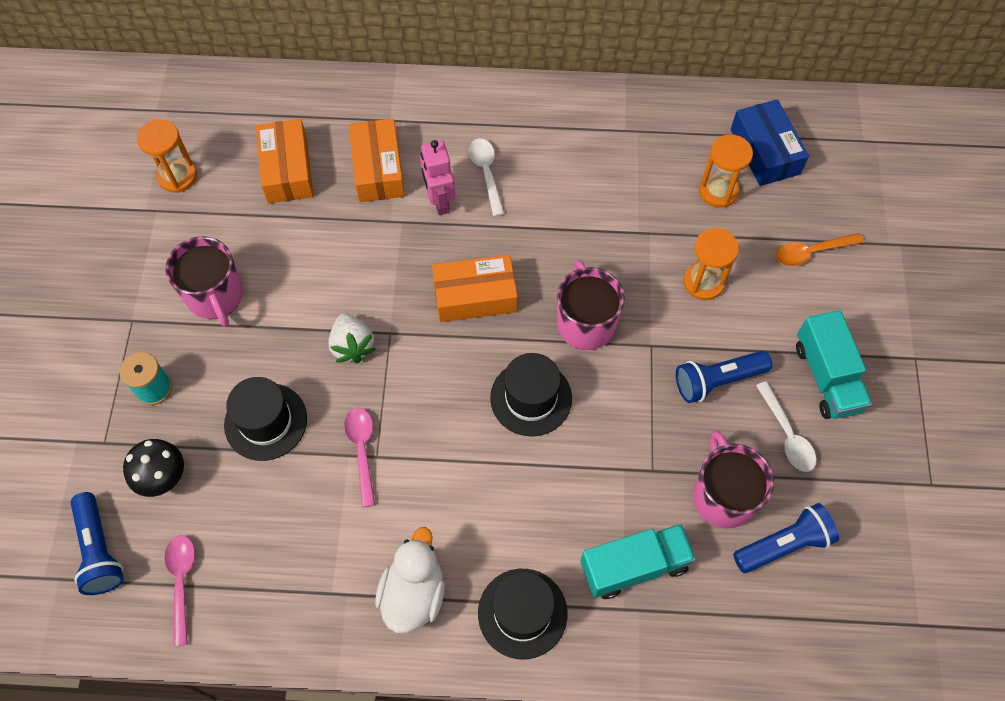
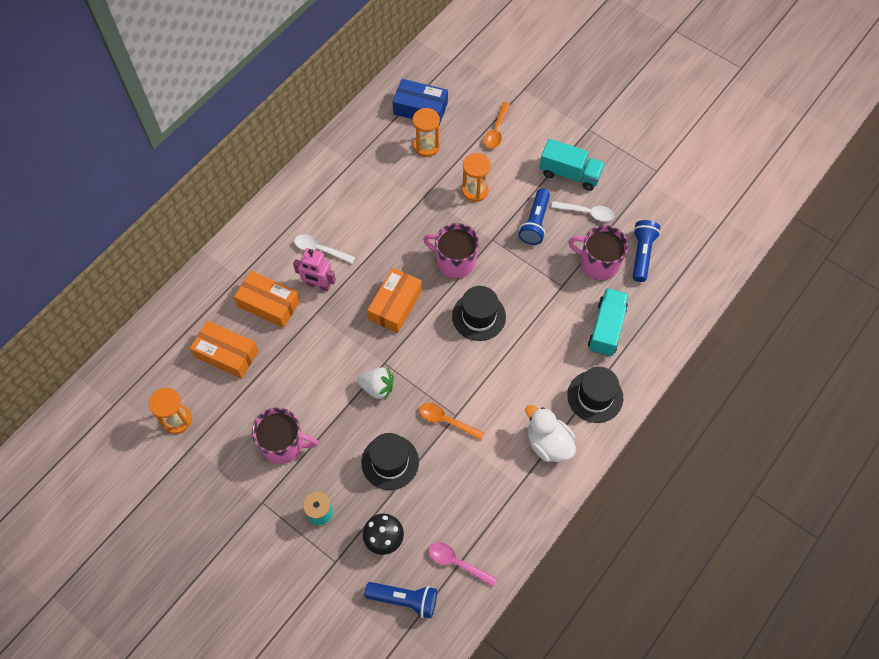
camera: 55 degrees left, 0 degrees up
pink spoon [344,408,375,507] -> orange spoon [419,403,484,440]

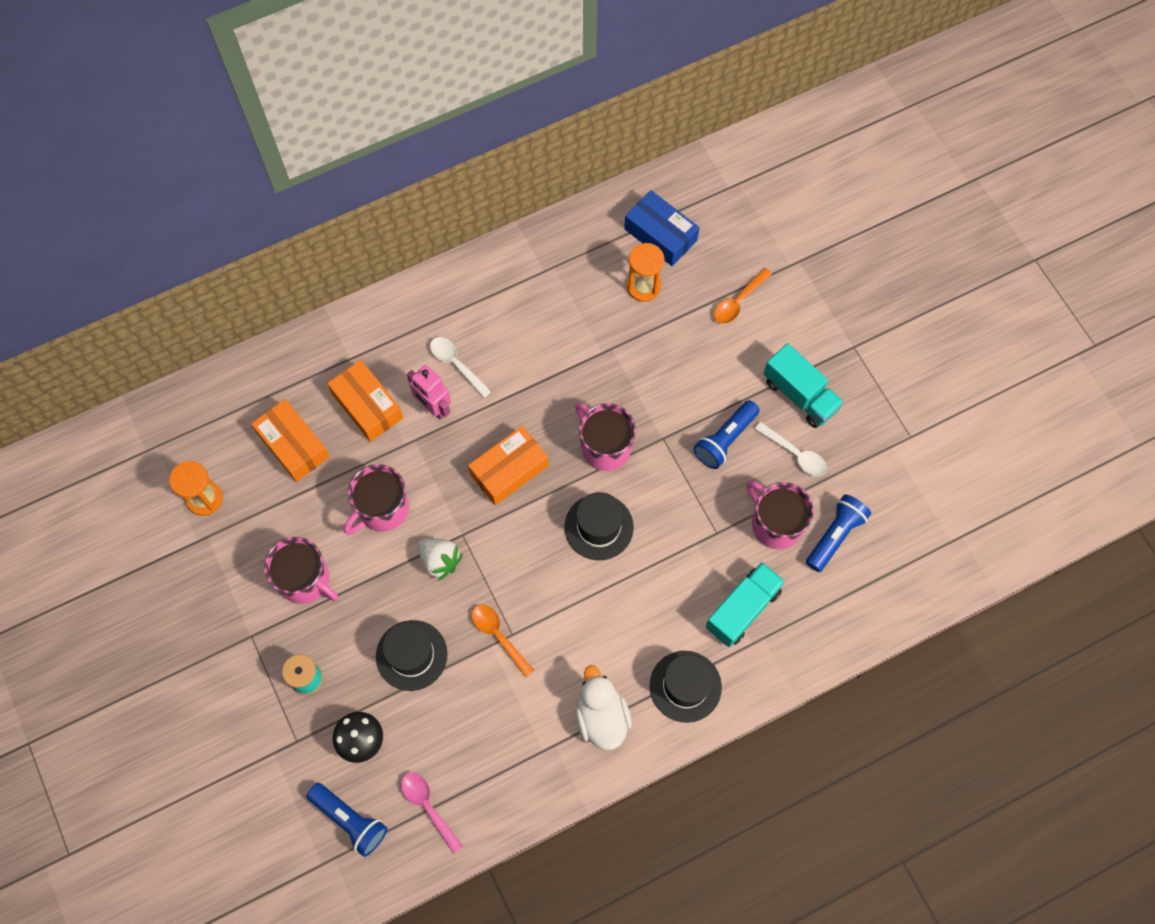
camera: 25 degrees right, 5 degrees up
orange hourglass [462,153,491,202] -> none
none -> pink mug [344,464,409,535]

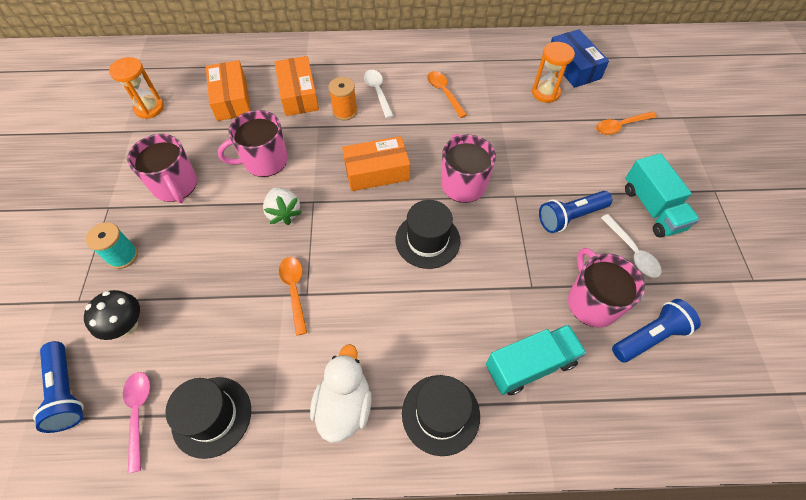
camera: 25 degrees right, 10 degrees down
black hat [376,620,448,691] -> black hat moved to [165,377,251,459]
pink robot [407,365,451,420] -> orange spool [329,77,357,120]
none -> orange spoon [427,71,467,118]

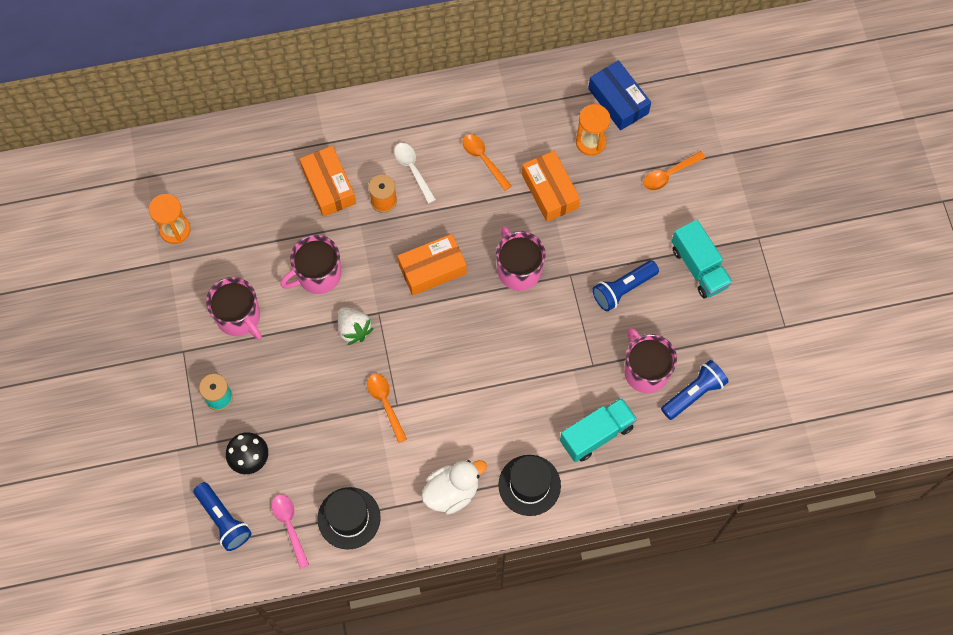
camera: 10 degrees left, 10 degrees up
orange box [206,60,251,121] -> orange box moved to [522,151,580,222]
white duck [310,344,372,442] -> white duck turned 60 degrees clockwise [421,460,487,514]
black hat [396,200,460,269] -> none
white spoon [601,214,662,278] -> none

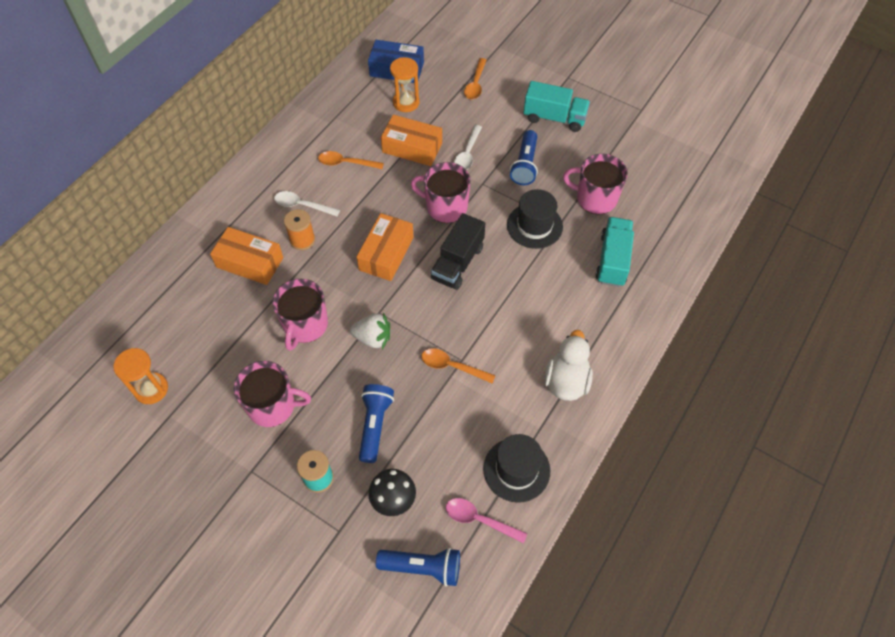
camera: 45 degrees left, 10 degrees down
black hat [498,455,561,516] -> black hat moved to [507,189,563,249]
blue flashlight [661,360,729,420] -> blue flashlight moved to [359,384,394,463]
none -> black truck [431,213,485,290]
none -> white spoon [454,125,482,170]

